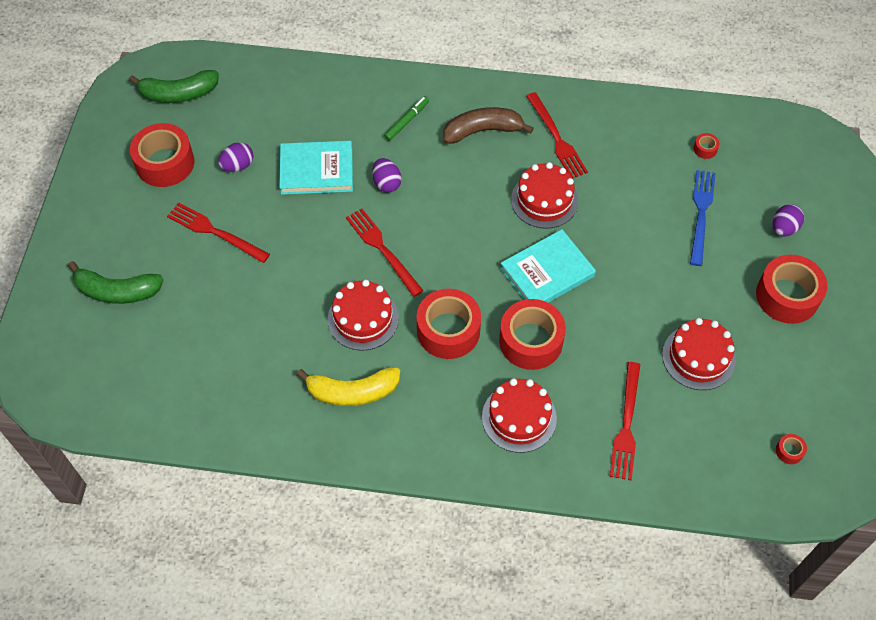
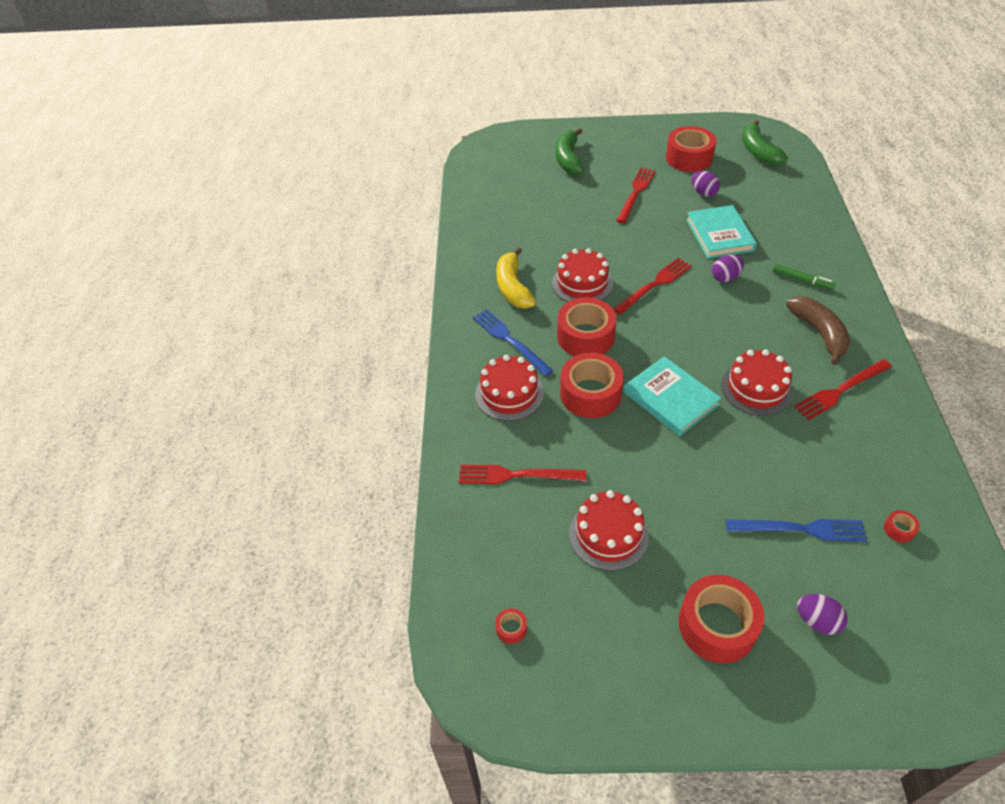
camera: 85 degrees right, 10 degrees down
none -> blue fork [473,309,553,377]

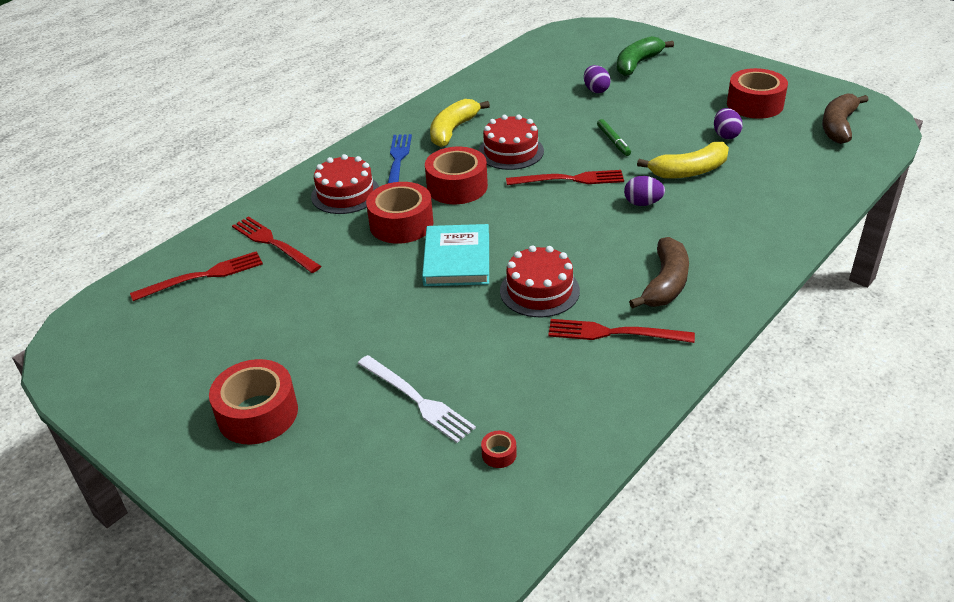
camera: 40 degrees right, 10 degrees down
red tape [495,608,527,644] -> none
red cake [569,490,649,571] -> none
red fork [616,168,655,223] -> red fork moved to [130,251,263,301]
turquoise book [686,205,757,259] -> yellow banana [637,142,729,179]
blue fork [726,519,867,542] -> white fork [358,355,476,443]
green banana [742,120,788,166] -> brown banana [822,93,868,144]
green marker [773,264,836,290] -> green marker moved to [597,119,631,156]
purple egg [797,594,848,635] -> purple egg moved to [584,65,611,93]

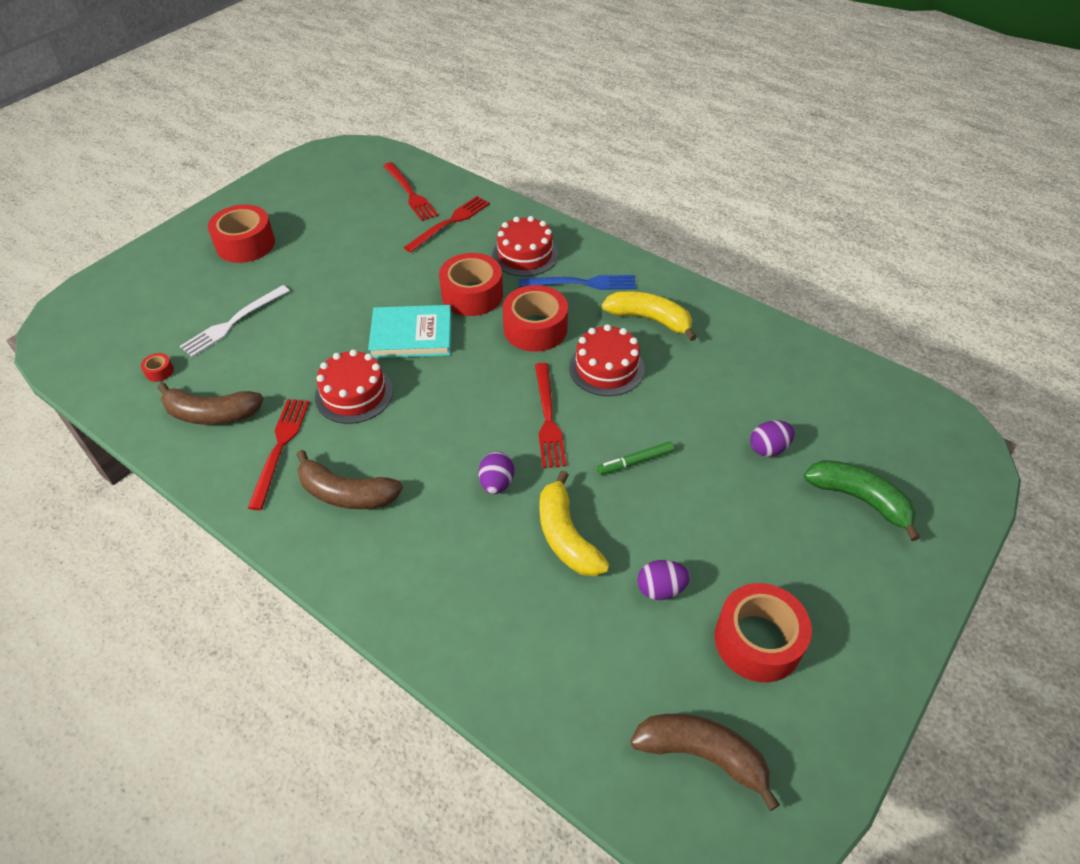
camera: 85 degrees right, 10 degrees up
none -> brown banana [158,382,264,425]

